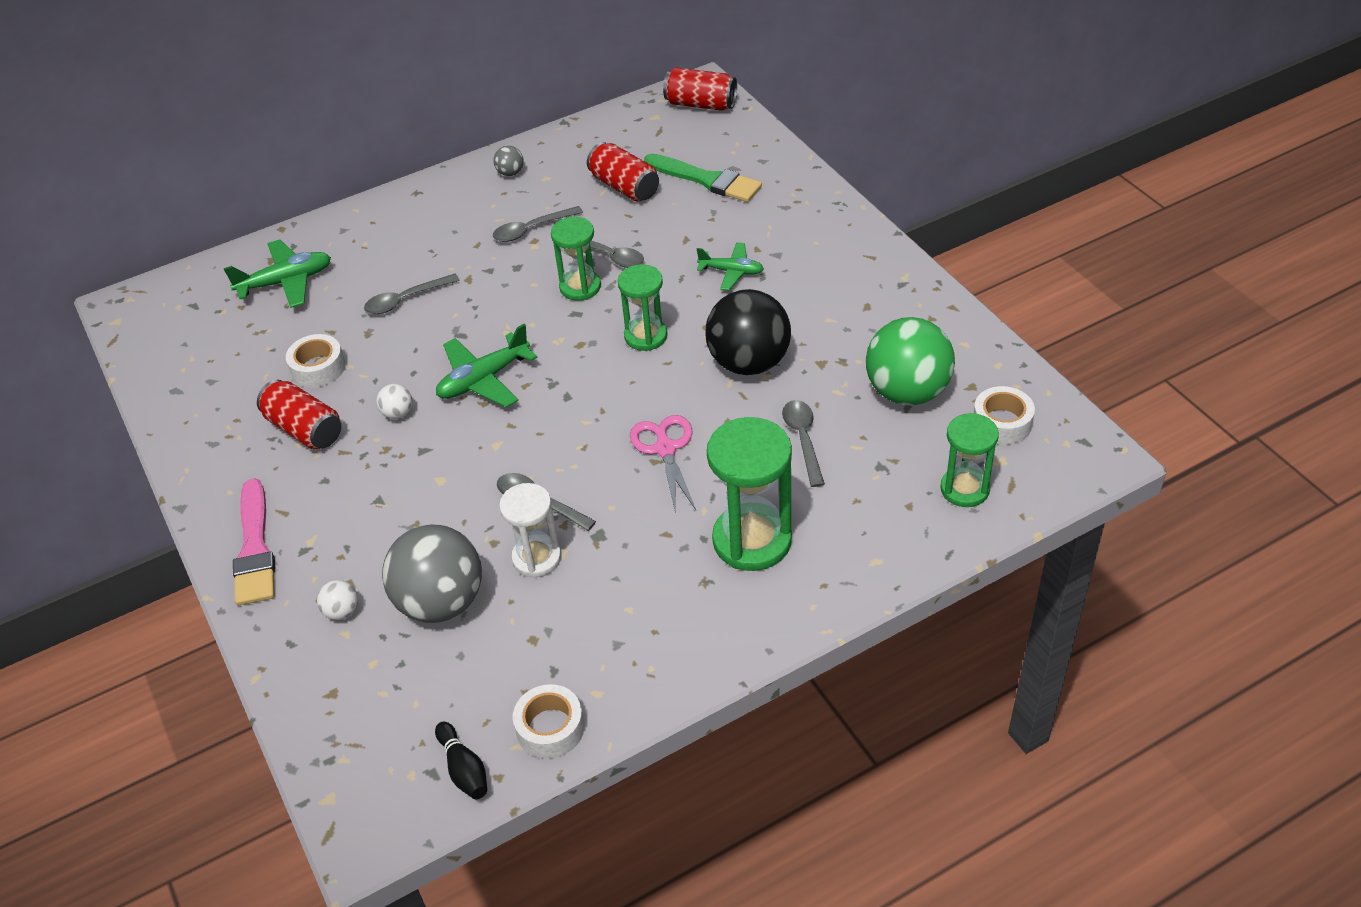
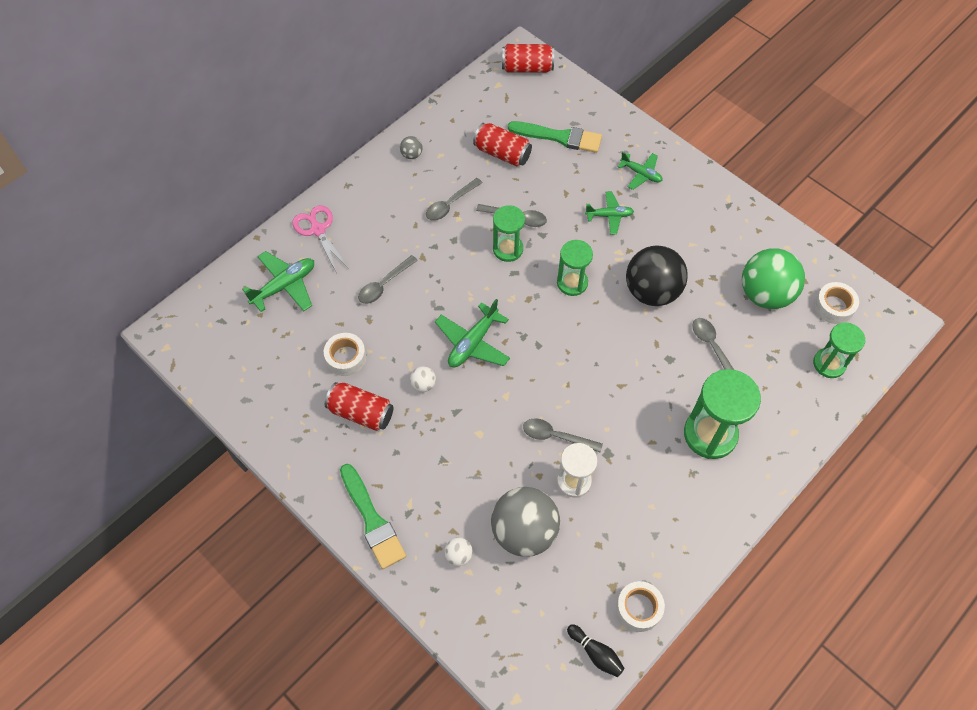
camera: 20 degrees left, 15 degrees up
pink brush [233,478,275,605] -> green brush [340,464,406,569]
pink scissors [630,415,696,513] -> pink scissors moved to [292,205,349,274]
none -> green plane [618,152,663,190]

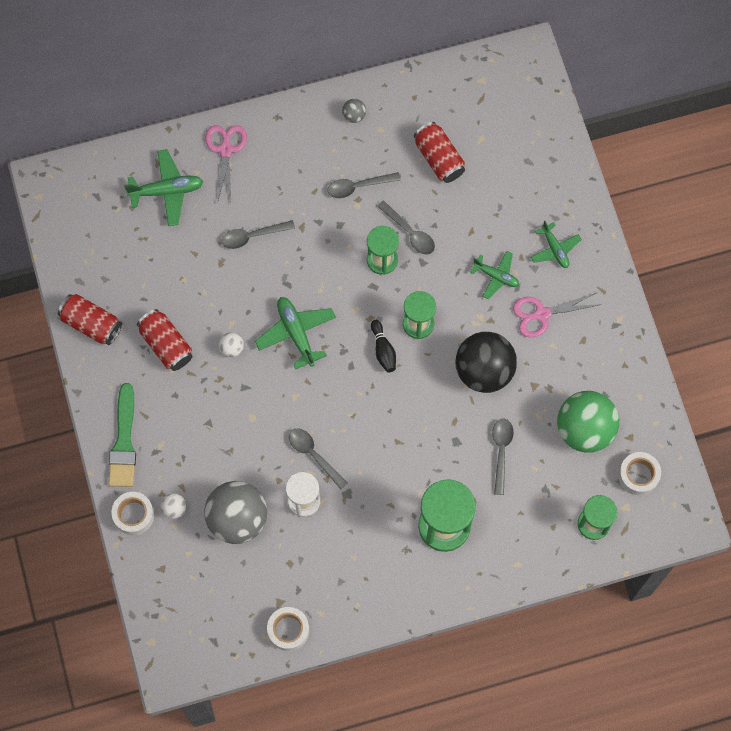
camera: 30 degrees right, 10 degrees up
white tape [324,333,366,376] -> white tape moved to [111,492,154,535]
green plane [435,299,510,367] -> green plane turned 90 degrees clockwise [255,297,336,369]
red can [502,44,554,73] -> red can moved to [58,294,122,345]
green brush [508,121,602,153] -> none
black bowling pin [567,624,625,677] -> black bowling pin moved to [371,320,396,373]
none -> pink scissors [513,293,602,338]

